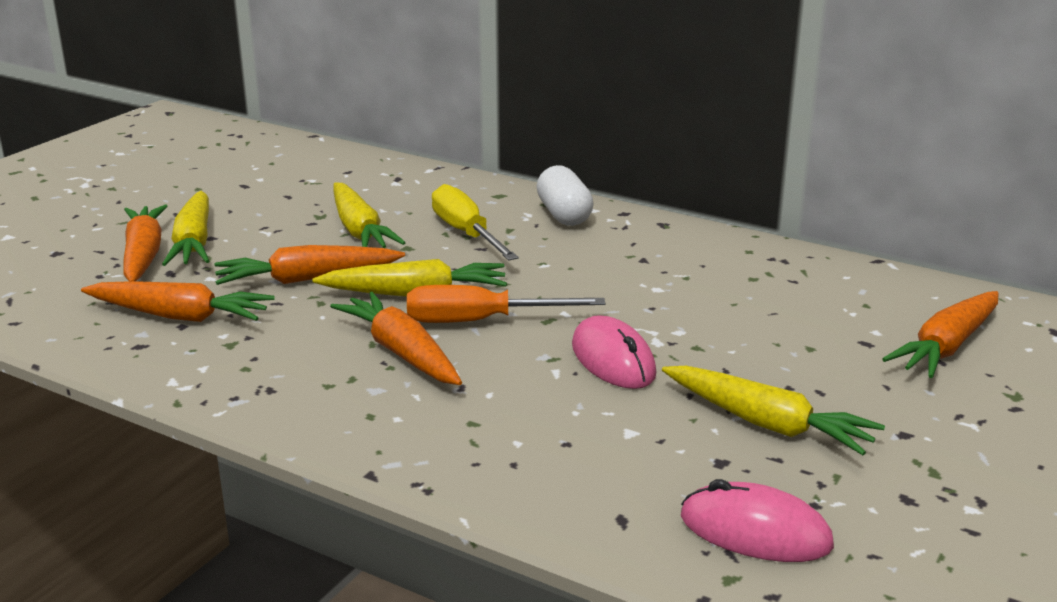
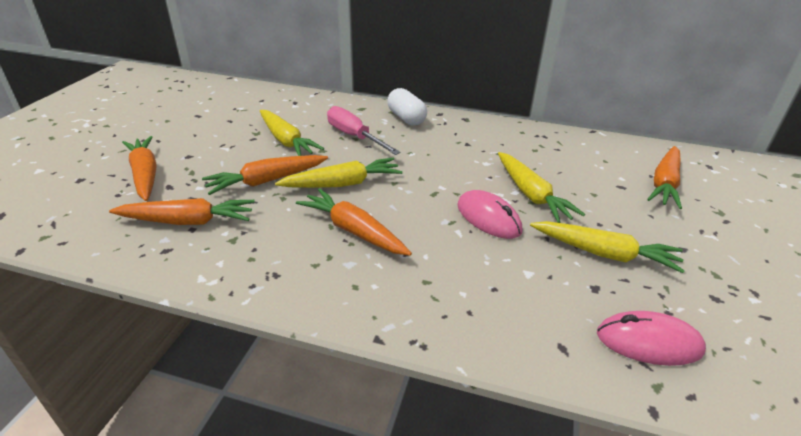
camera: 15 degrees left, 10 degrees up
yellow carrot [162,191,209,266] -> yellow carrot moved to [498,152,585,223]
orange screwdriver [407,285,605,323] -> none
yellow screwdriver [432,184,519,261] -> pink screwdriver [327,106,401,155]

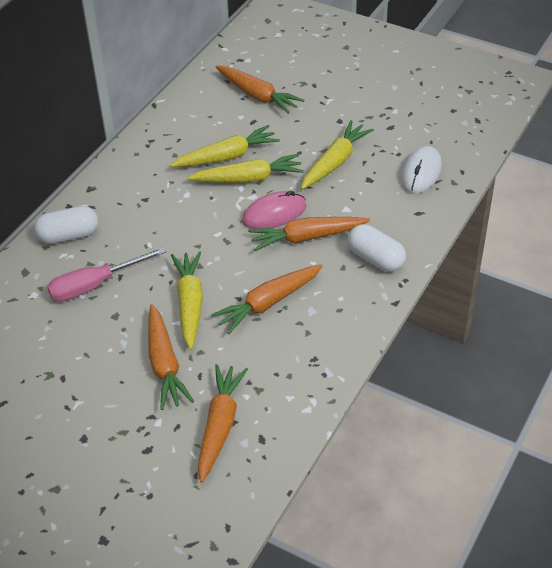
camera: 75 degrees left, 10 degrees up
orange carrot [122,136,157,201] -> orange carrot moved to [248,217,370,251]
yellow carrot [260,110,324,156] -> yellow carrot moved to [170,125,280,167]
pink mouse [597,311,706,366] -> white mouse [401,146,442,194]
none -> white capsule [348,224,406,272]

